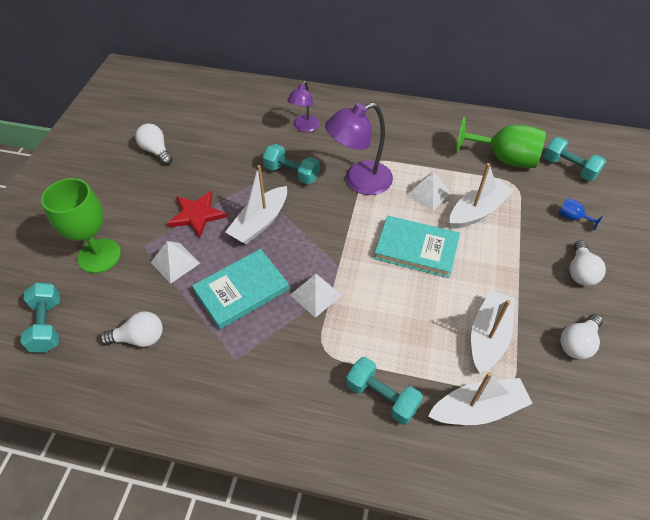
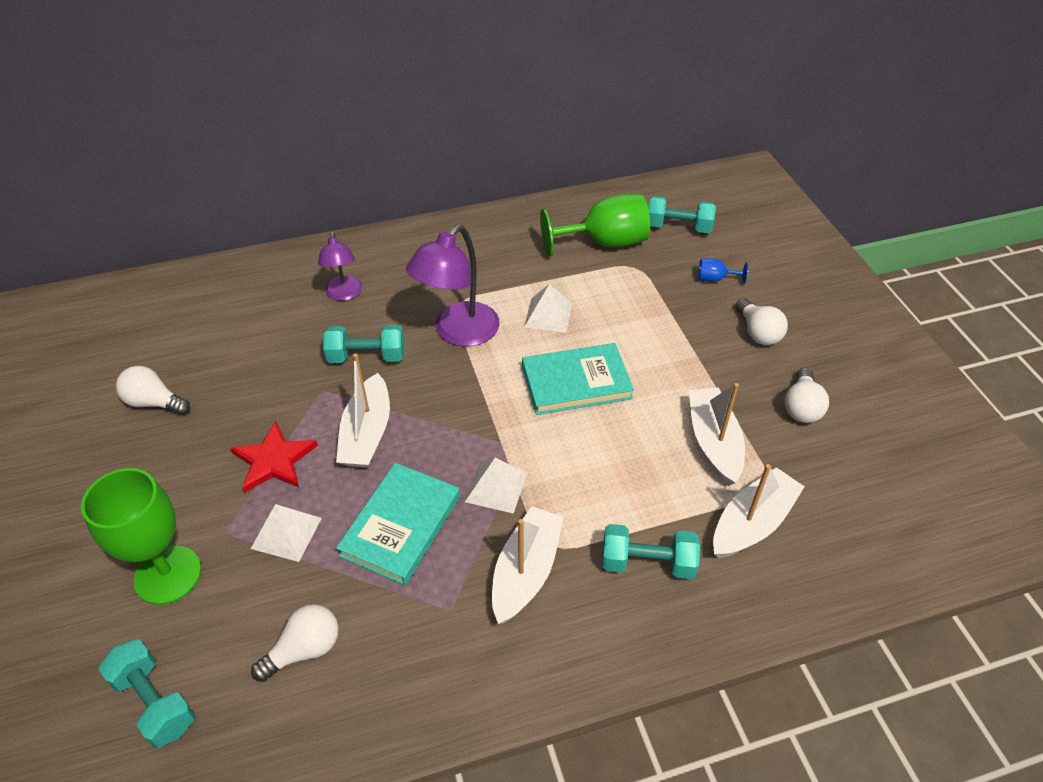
camera: 30 degrees left, 5 degrees down
white boat [450,163,514,229] -> white boat moved to [492,506,564,624]

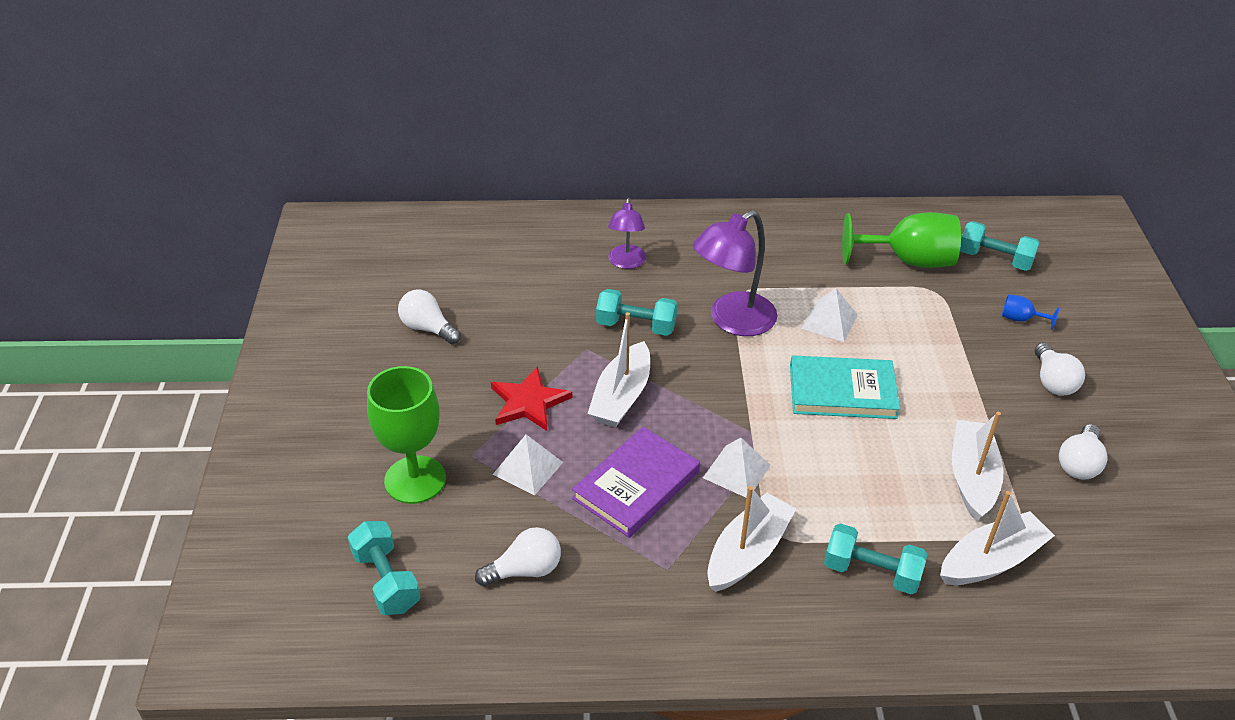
camera: 15 degrees right, 5 degrees down
turquoise book [336,463,460,585] -> purple book [572,427,700,538]

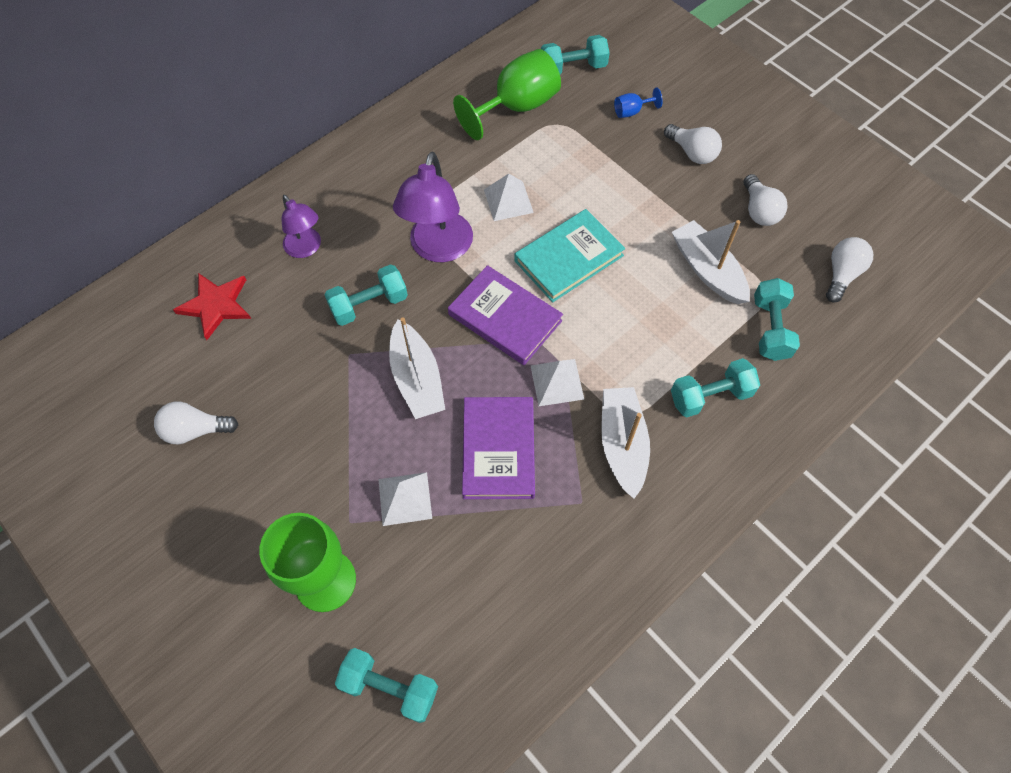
camera: 40 degrees left, 20 degrees up
white light bulb [475,527,561,587] -> white light bulb moved to [826,237,873,303]
red star [491,366,572,431] -> red star moved to [173,273,251,340]
white boat [940,491,1055,585] -> turquoise dumbbell [754,278,800,361]
none -> purple book [448,265,563,365]

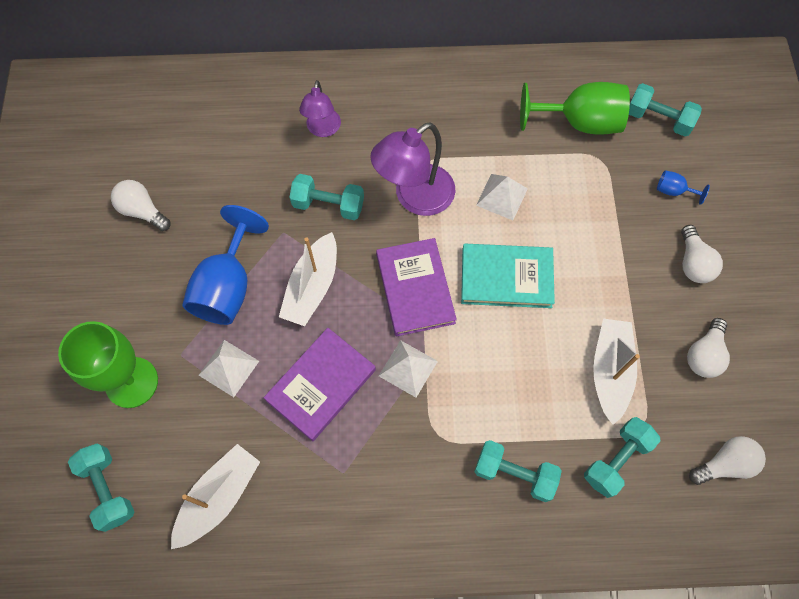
camera: 40 degrees right, 5 degrees up
red star [173,273,251,340] -> none
white boat [601,387,650,499] -> white boat moved to [171,444,260,549]
none -> blue goblet [182,205,269,325]

